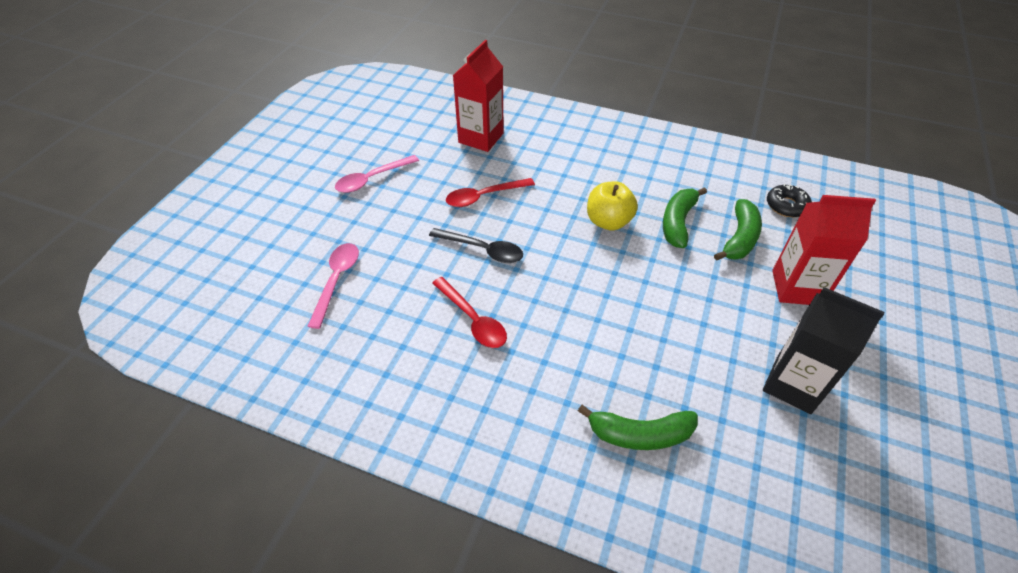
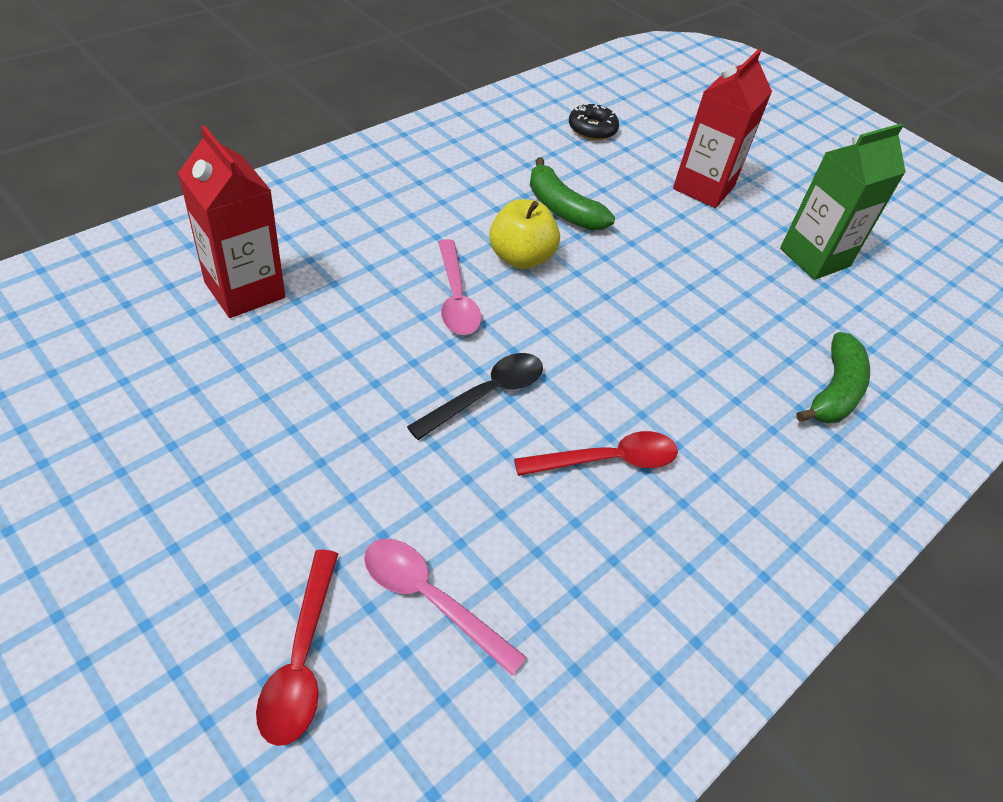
camera: 70 degrees left, 0 degrees up
pink spoon [335,155,419,193] -> pink spoon moved to [438,239,482,335]
red spoon [446,178,535,207] -> red spoon moved to [256,550,338,746]
green banana [714,199,762,261] -> none
black carton [763,287,885,414] -> green carton [780,123,906,280]

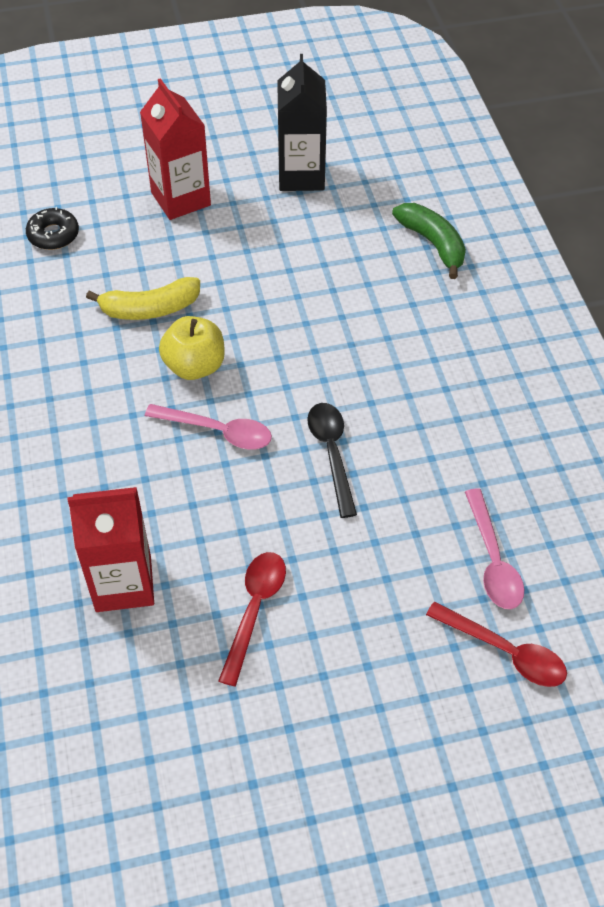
camera: 55 degrees left, 5 degrees up
pink spoon [364,539,527,676] -> pink spoon turned 75 degrees counterclockwise [465,489,524,609]
red spoon [514,431,678,476] -> red spoon moved to [218,552,286,686]
green banana [530,157,615,230] -> yellow banana [86,277,200,320]
green carton [780,123,906,280] -> black carton [277,54,327,191]

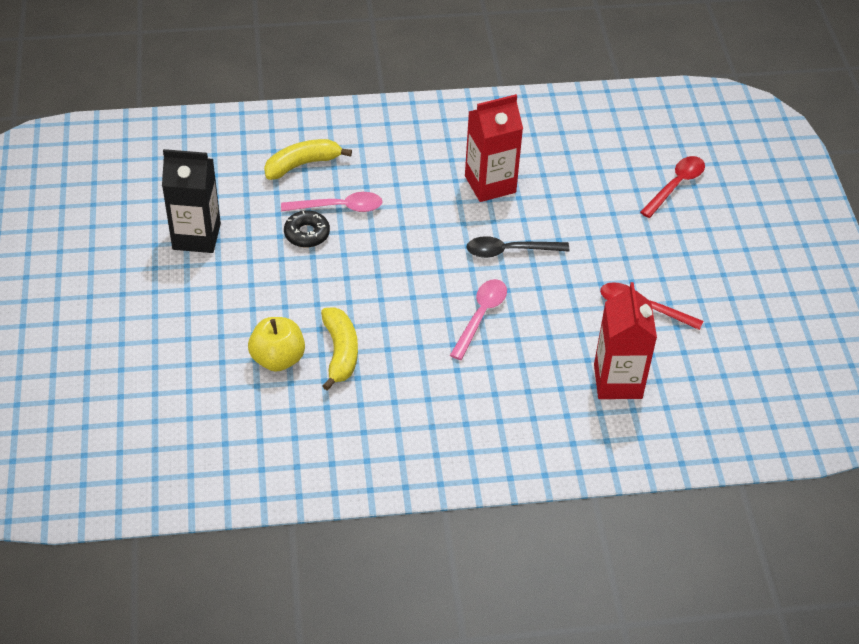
camera: 85 degrees left, 5 degrees down
black donut [26,207,79,250] -> black donut moved to [284,211,330,248]
red carton [140,78,211,220] -> red carton moved to [465,94,523,202]
yellow apple [159,316,225,380] -> yellow apple moved to [248,317,305,372]
green banana [392,203,466,279] -> yellow banana [264,139,352,180]
pink spoon [465,489,524,609] -> pink spoon moved to [281,192,383,212]

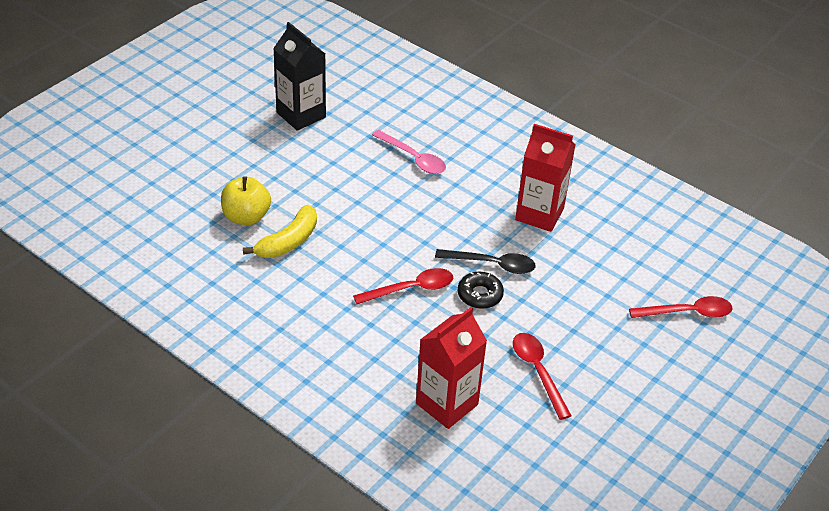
camera: 45 degrees right, 5 degrees down
yellow banana [264,139,352,180] -> none
black donut [284,211,330,248] -> black donut moved to [458,272,504,309]
pink spoon [450,279,507,360] -> red spoon [353,268,453,304]
black spoon [466,236,569,258] -> black spoon turned 150 degrees clockwise [435,249,536,274]

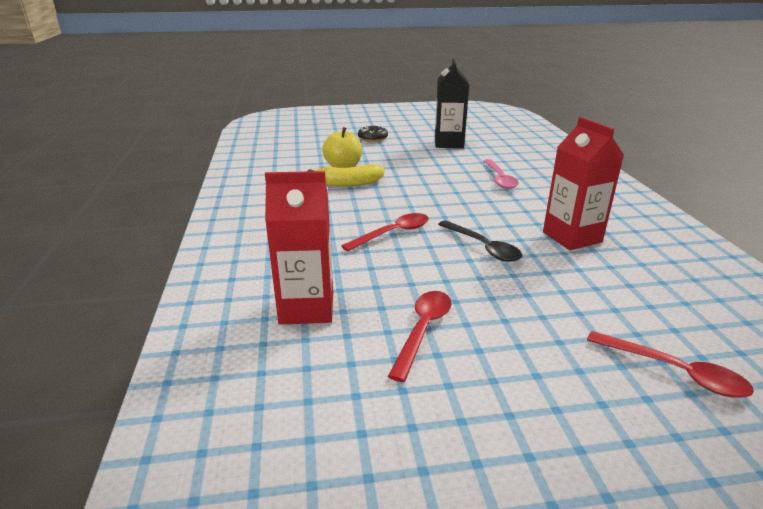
camera: 45 degrees right, 15 degrees down
red spoon [353,268,453,304] -> red spoon turned 60 degrees counterclockwise [341,213,429,252]
black donut [458,272,504,309] -> black donut moved to [358,125,388,142]

